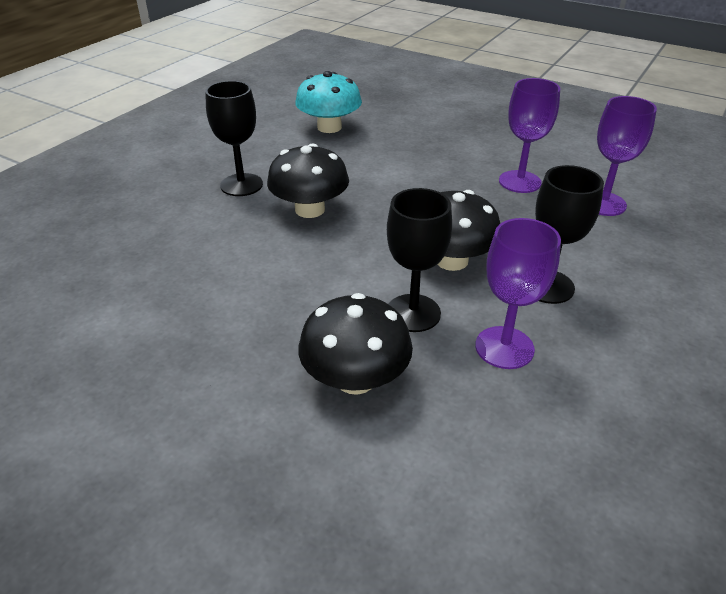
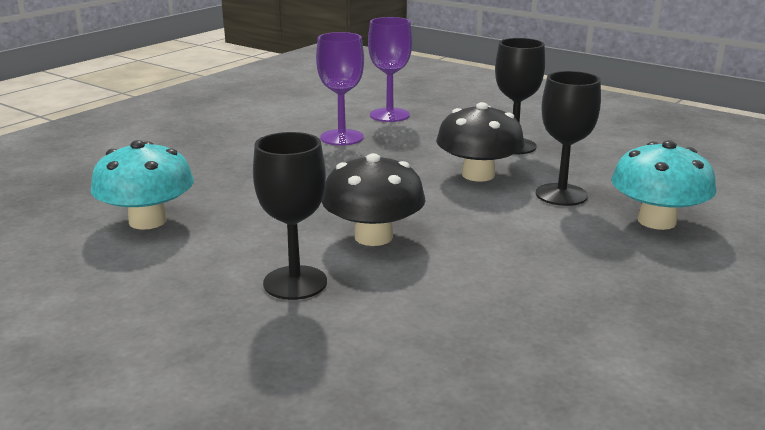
camera: 85 degrees left, 15 degrees down
black mushroom [298,293,413,395] -> turquoise mushroom [612,140,716,230]
purple goblet [475,218,561,369] -> none

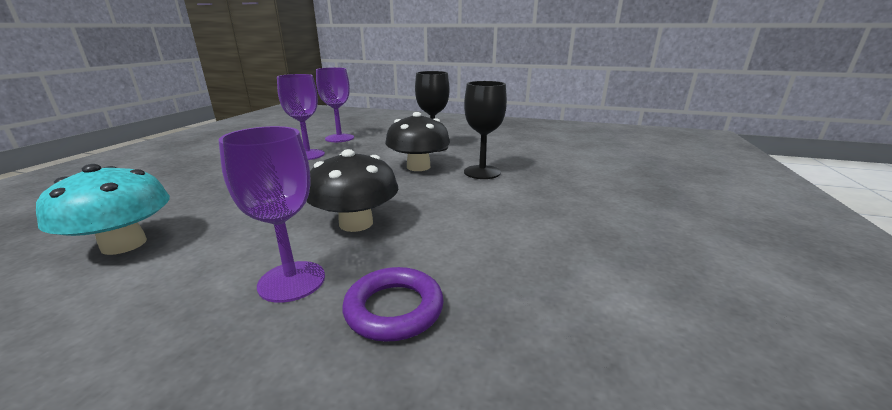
camera: 20 degrees left, 0 degrees up
black goblet [253,132,327,300] -> purple goblet [218,126,325,303]
turquoise mushroom [612,140,716,230] -> none
none -> purple ring [342,267,444,342]

